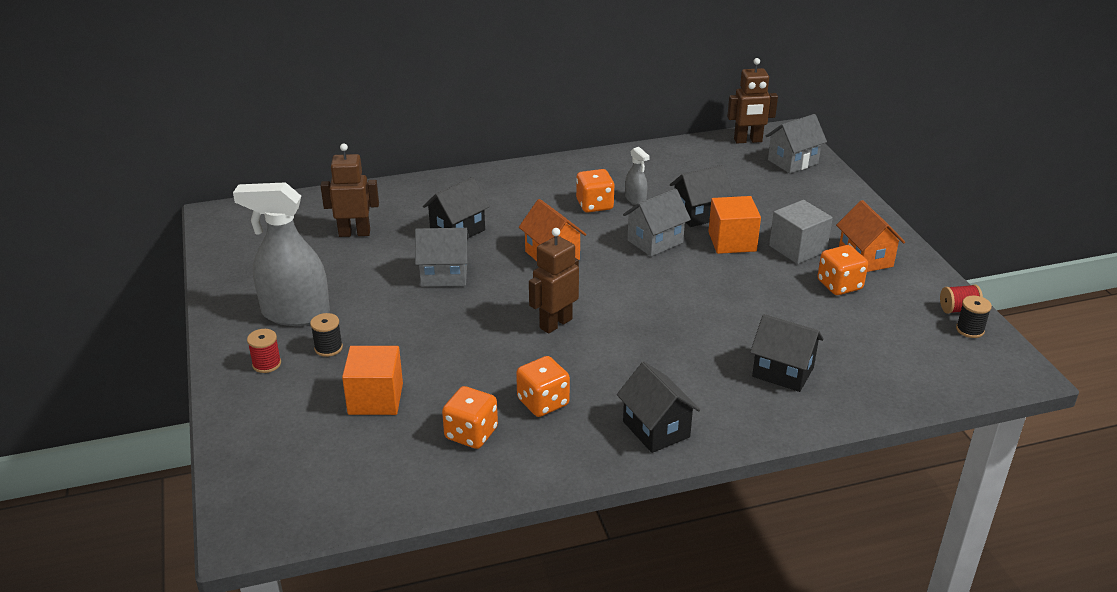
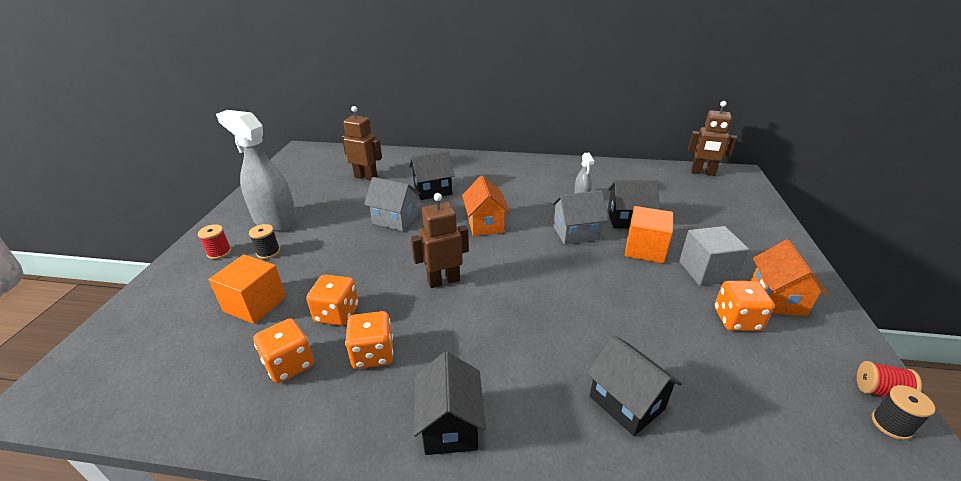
camera: 25 degrees right, 0 degrees up
orange dice [576,169,615,213] -> orange dice moved to [306,275,359,326]
grey house [766,114,827,174] -> none

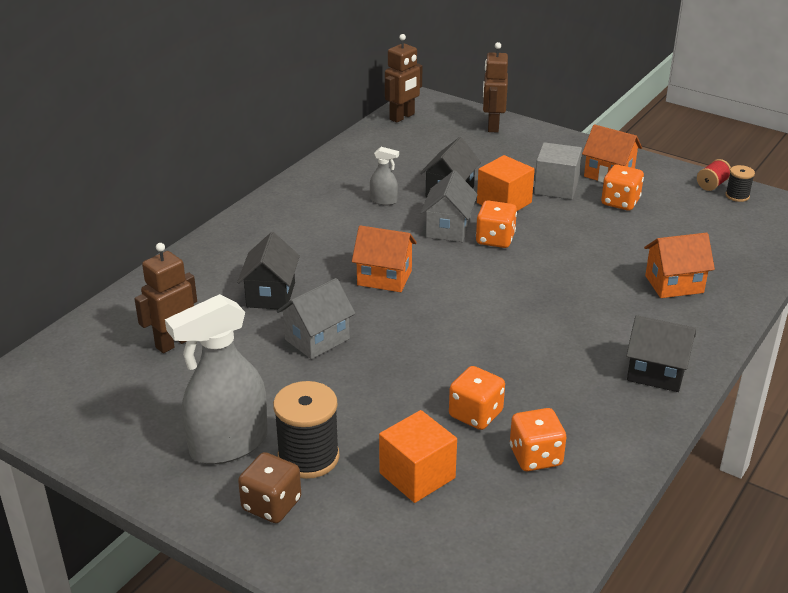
camera: 65 degrees left, 0 degrees up
red spool [198,224,231,259] -> brown dice [238,452,301,523]
black spool [249,224,280,259] -> black spool [273,381,340,479], size x1.90
orange dice [345,311,393,369] -> orange dice moved to [476,200,517,248]
brown robot [411,193,469,288] -> brown robot moved to [483,42,508,132]
black house [587,335,682,436] -> orange house [644,233,715,298]

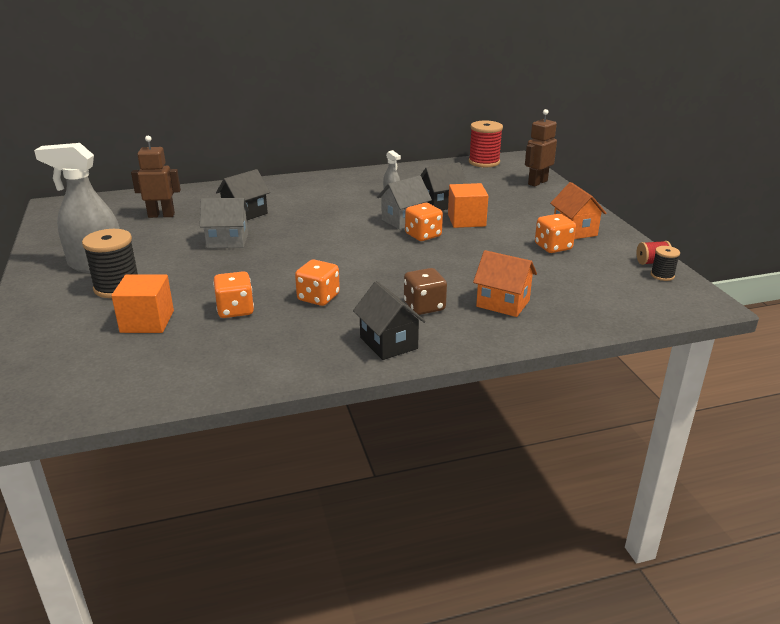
camera: 40 degrees right, 5 degrees down
brown dice [238,452,301,523] -> brown dice moved to [404,268,447,315]
orange house [352,225,417,292] -> none
brown robot [385,34,422,123] -> red spool [469,121,503,167]
orange dice [510,408,566,471] -> orange dice moved to [295,259,340,306]
grey cube [534,142,582,200] -> none

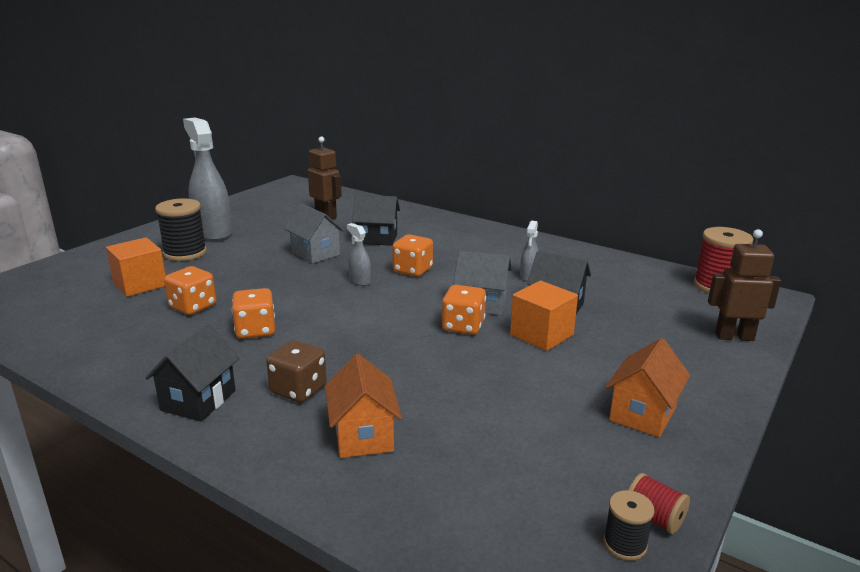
camera: 50 degrees right, 5 degrees down
orange dice [535,214,576,253] -> orange dice moved to [392,234,433,277]
none -> grey spray bottle [347,223,371,286]

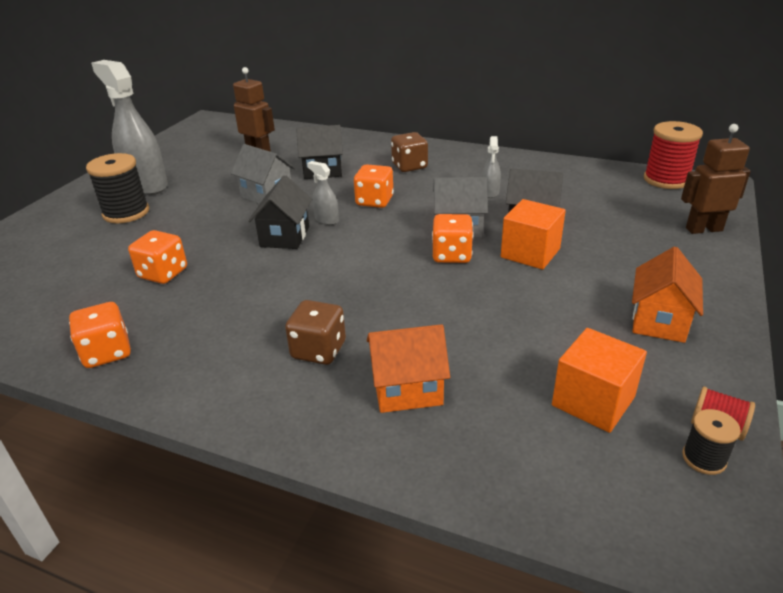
camera: 10 degrees left, 10 degrees up
orange cube [106,237,166,297] -> orange cube moved to [552,328,647,433]
black house [145,325,240,421] -> black house moved to [248,175,312,249]
orange dice [232,288,275,339] -> orange dice moved to [69,302,131,368]
orange house [325,354,402,458] -> orange house turned 75 degrees counterclockwise [367,324,450,413]
none -> brown dice [391,132,428,172]

